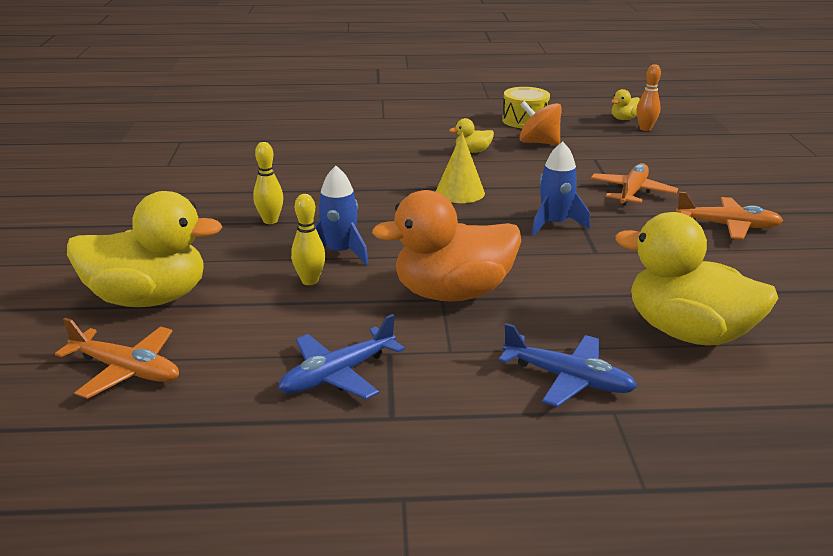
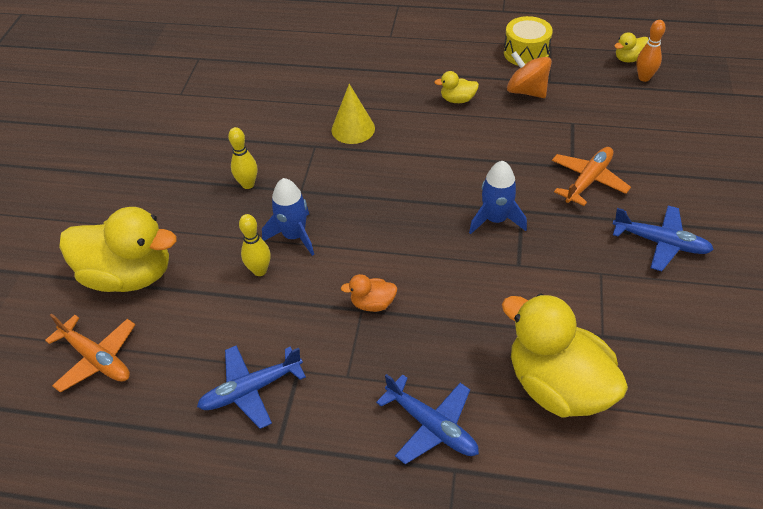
camera: 15 degrees right, 20 degrees up
orange duck [372,190,521,302] -> orange duck [341,274,397,312], size x0.43
yellow cone [436,132,485,203] -> yellow cone moved to [332,84,375,144]
orange plane [675,192,783,240] -> blue plane [613,206,714,271]

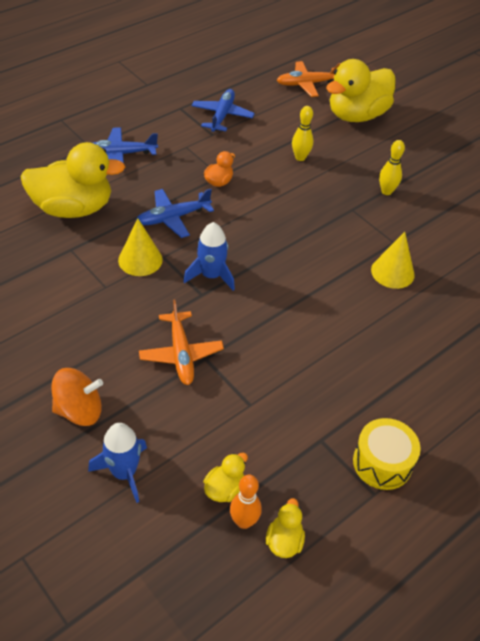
camera: 125 degrees right, 0 degrees up
blue rocket [262,178,314,256] -> blue rocket moved to [88,423,147,503]
yellow duck [434,71,479,103] -> yellow duck moved to [203,453,248,502]
orange spinning top [507,51,552,98] -> orange spinning top moved to [51,368,103,426]
blue plane [613,206,714,271] -> blue plane moved to [136,189,214,238]
none -> yellow cone [118,218,163,276]

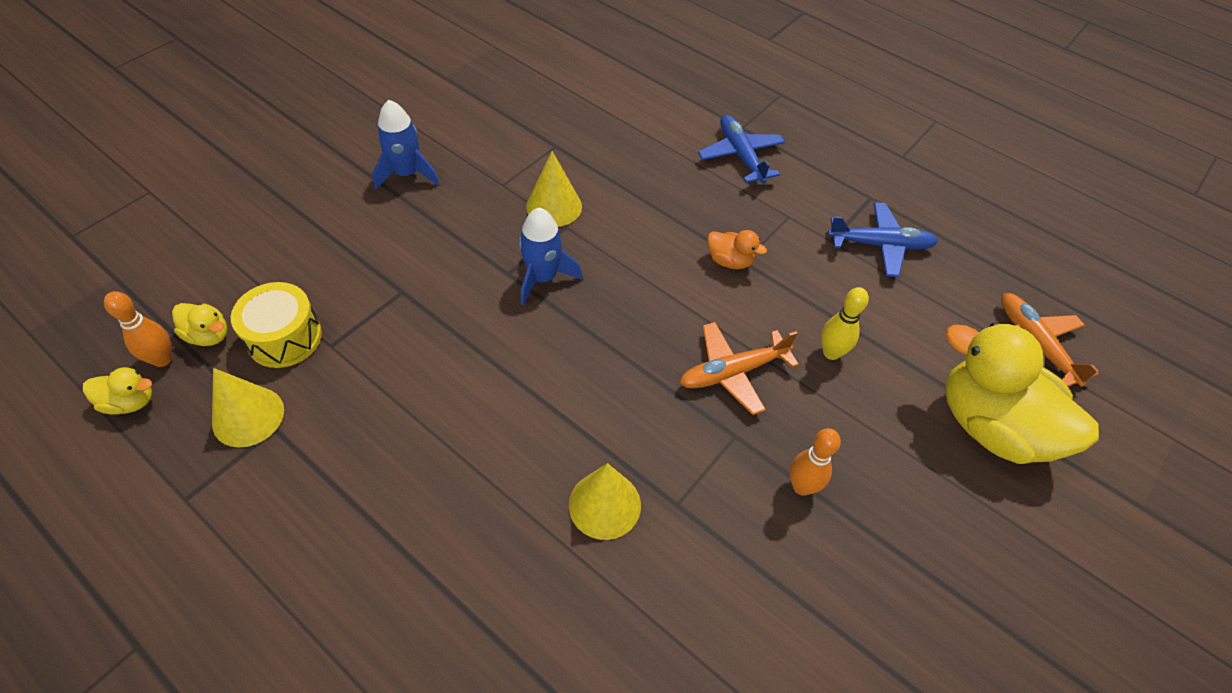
camera: 80 degrees right, 5 degrees up
yellow duck [20,142,125,218] -> none
orange spinning top [51,368,103,426] -> none
blue rocket [88,423,147,503] -> blue rocket moved to [372,100,439,189]
blue plane [136,189,214,238] -> none
orange plane [139,299,224,385] -> orange plane moved to [680,322,799,415]
yellow drum [353,418,421,490] -> yellow drum moved to [231,282,322,368]
yellow bowling pin [379,140,405,195] -> orange bowling pin [790,428,841,496]
none -> yellow cone [212,368,284,448]

